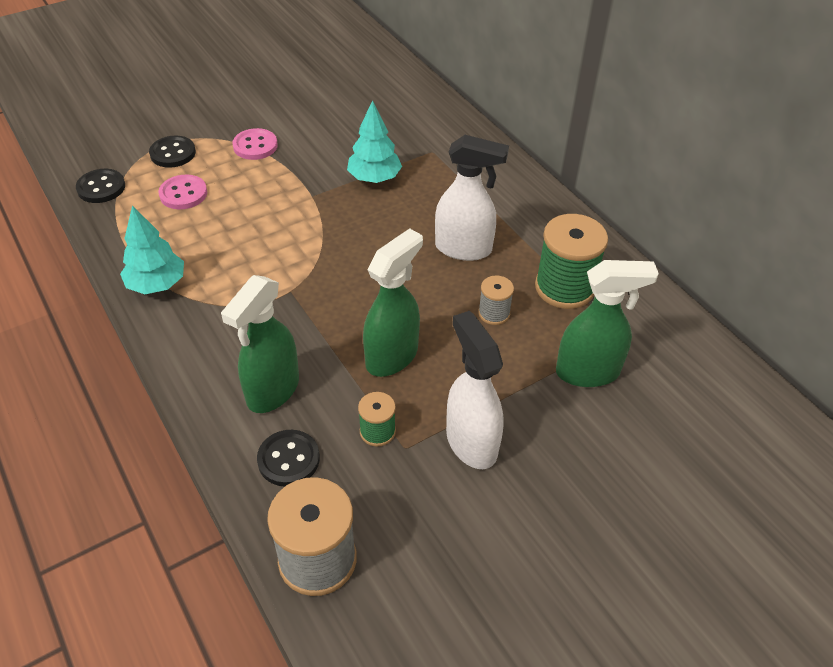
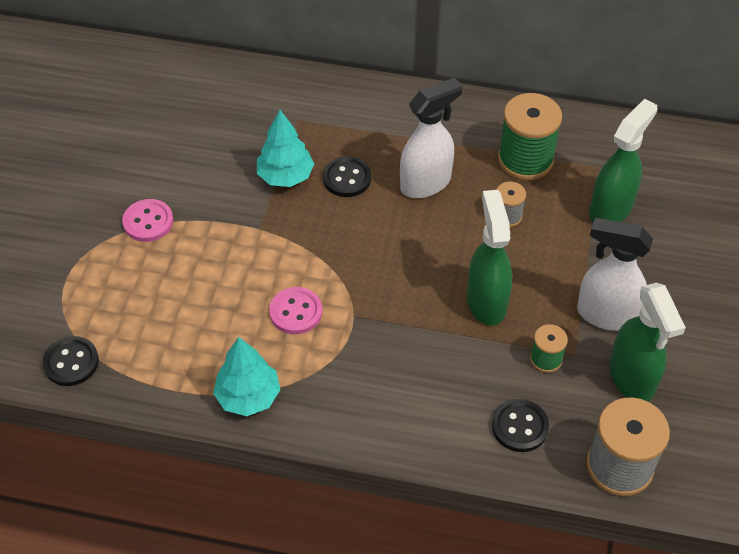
camera: 45 degrees left, 5 degrees up
black button [149,136,196,168] -> black button moved to [323,156,371,197]
pink button [158,175,207,209] -> pink button moved to [269,287,322,334]
green spray bottle [221,275,299,413] -> green spray bottle moved to [609,283,686,401]

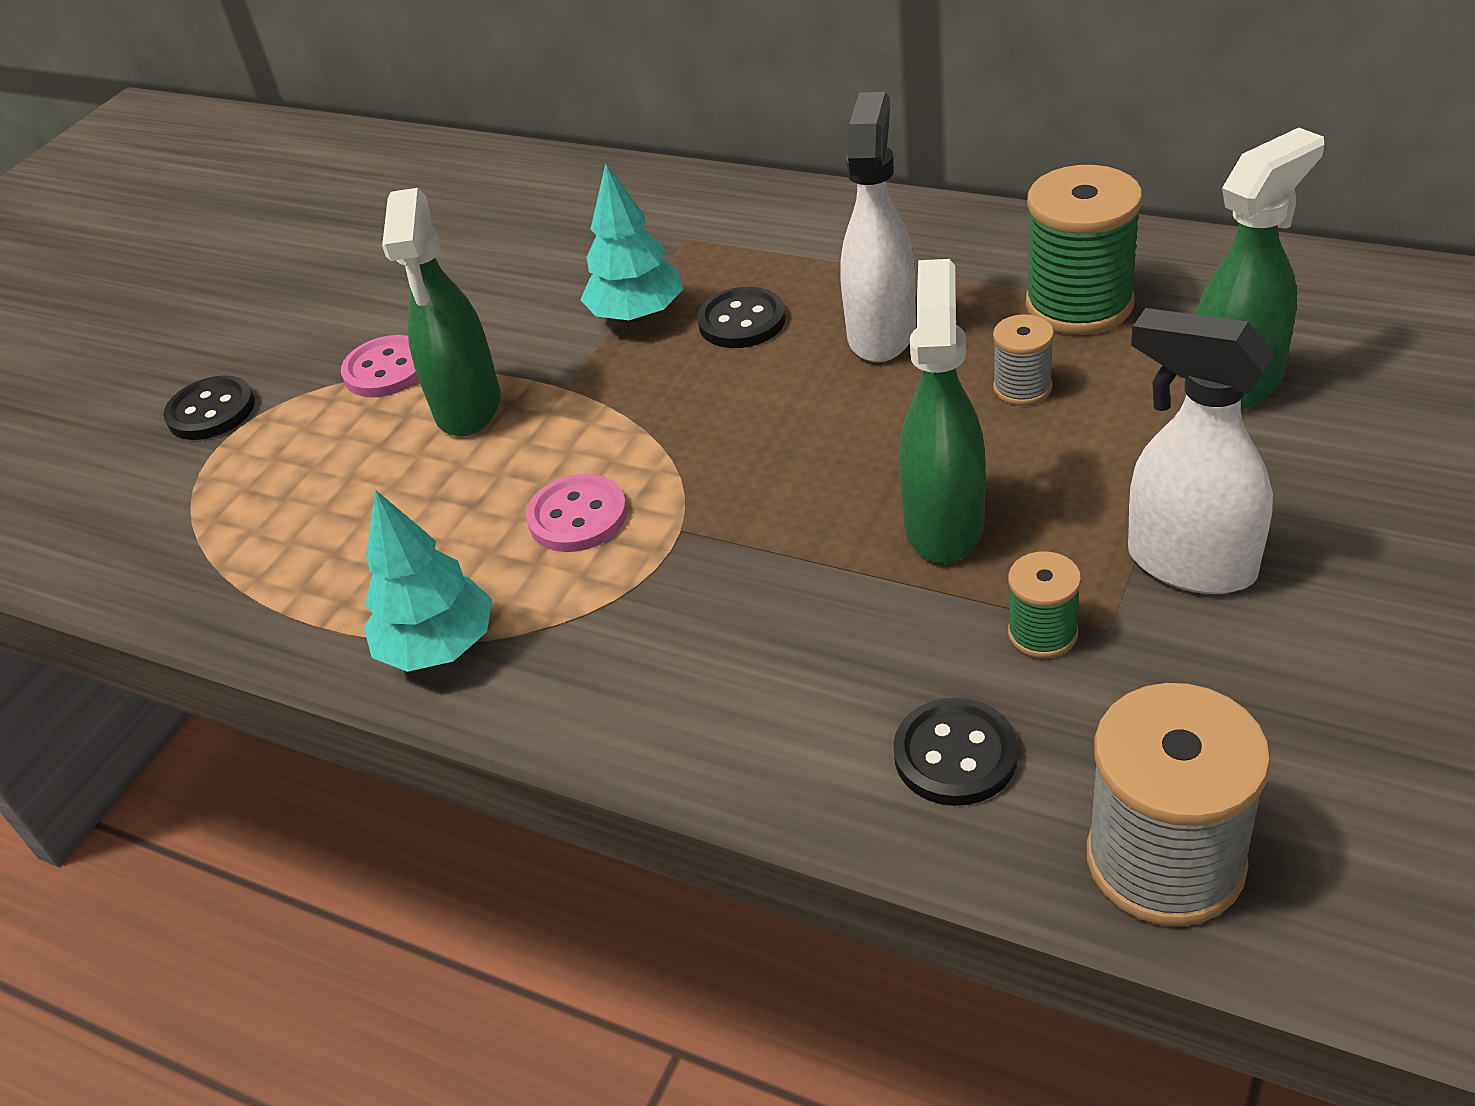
camera: 20 degrees right, 10 degrees down
black button [42,336,99,386] -> black button moved to [163,375,255,440]
white spray bottle [400,77,463,198] -> white spray bottle turned 60 degrees counterclockwise [840,92,916,362]
green spray bottle [609,283,686,401] -> green spray bottle moved to [382,188,501,436]

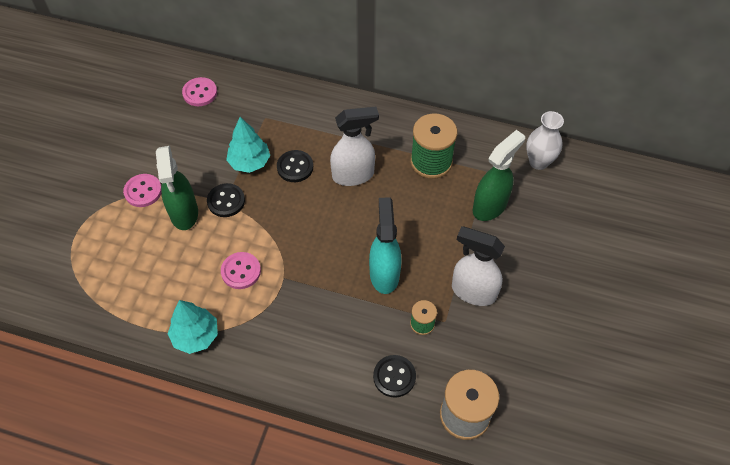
camera: 15 degrees left, 15 degrees up
black button [163,375,255,440] -> black button moved to [207,183,245,217]
white spray bottle [840,92,916,362] -> white spray bottle turned 75 degrees clockwise [330,107,379,186]
green spray bottle [899,259,986,563] -> turquoise spray bottle [369,197,401,294]
grey spool [993,314,1054,406] -> none
none -> pink button [182,77,217,106]
none -> white vase [526,111,564,170]

